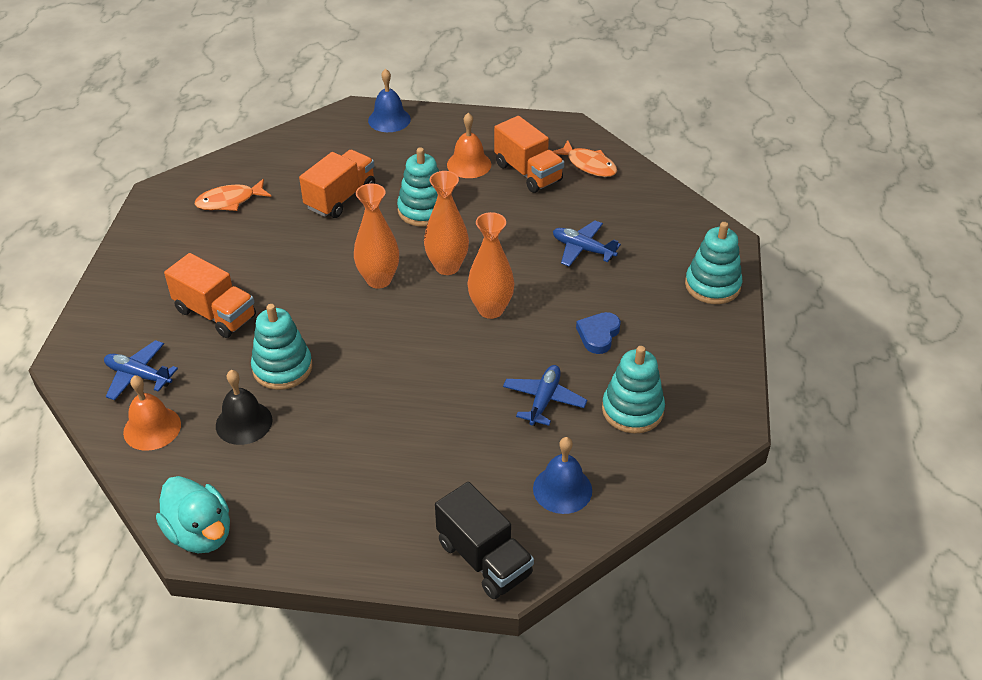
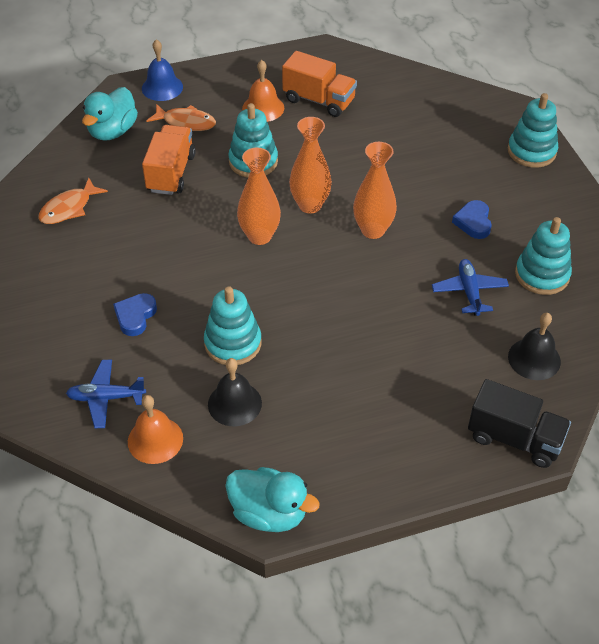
camera: 25 degrees left, 5 degrees up
orange truck [164,253,256,338] -> blue heart [113,293,157,336]
blue bell [533,437,592,514] -> black bell [508,313,561,380]
orange fish [553,140,617,177] -> orange fish moved to [146,104,216,131]
blue plane [553,221,621,267] -> none
none -> turquoise duck [82,87,138,141]

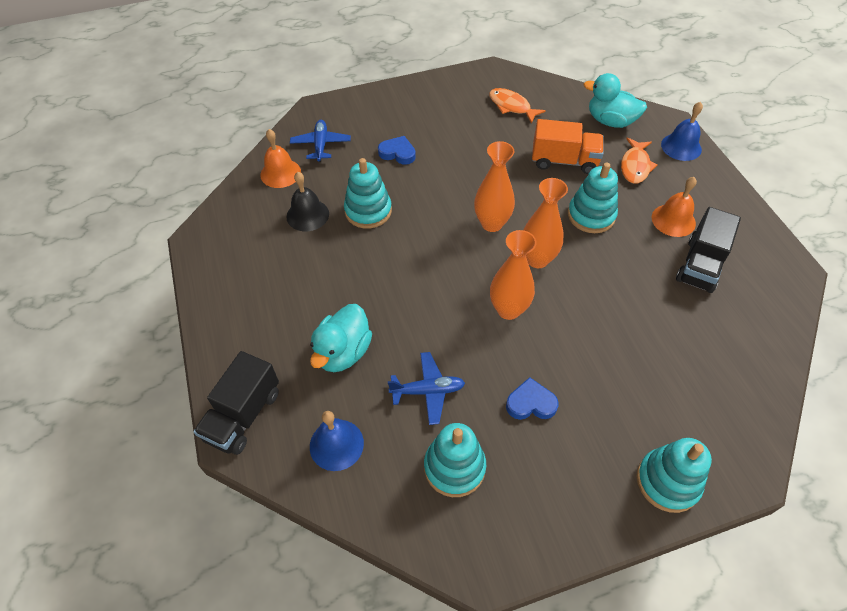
camera: 90 degrees right, 5 degrees up
turquoise duck [226,467,320,532] -> turquoise duck moved to [310,304,372,372]
orange truck [282,51,357,117] -> black truck [676,207,741,293]
black bell [508,313,561,380] -> blue bell [310,411,364,471]

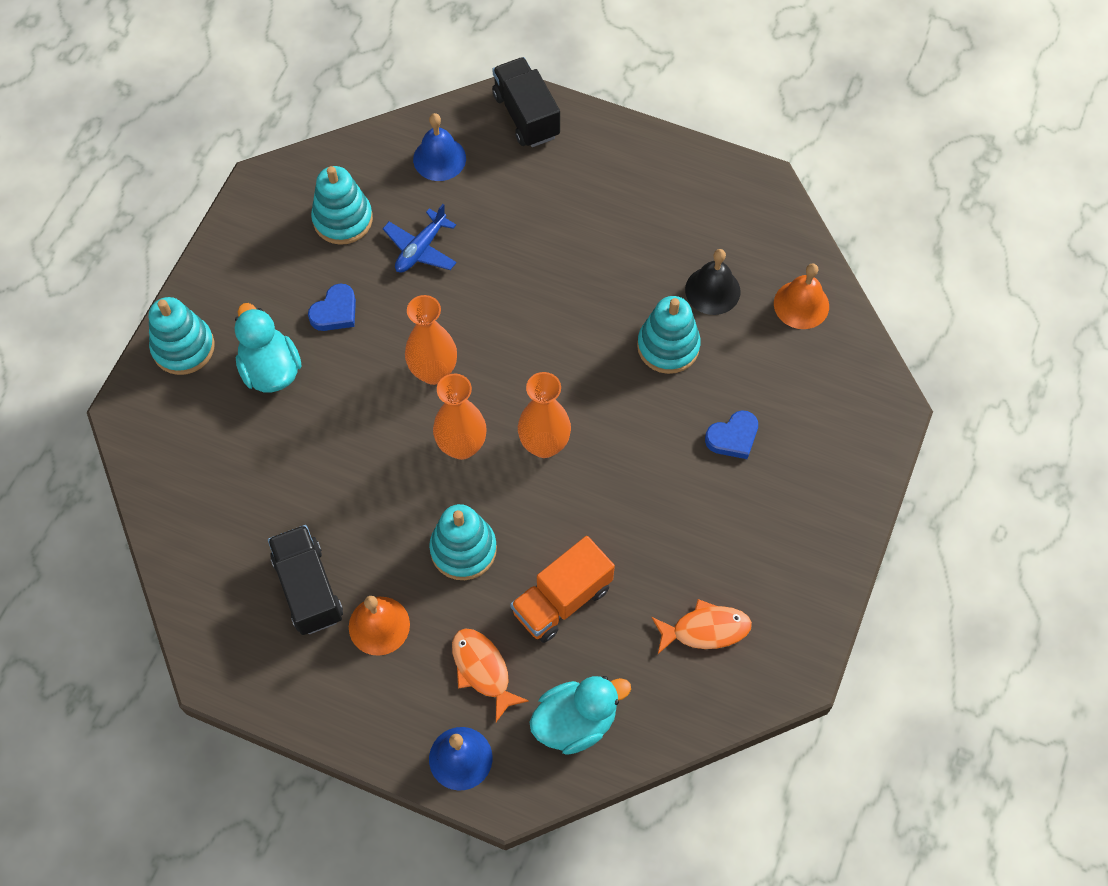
camera: 130 degrees right, 10 degrees up
blue plane [290,120,351,162] -> none
turquoise duck [310,304,372,372] -> turquoise duck moved to [235,303,302,393]

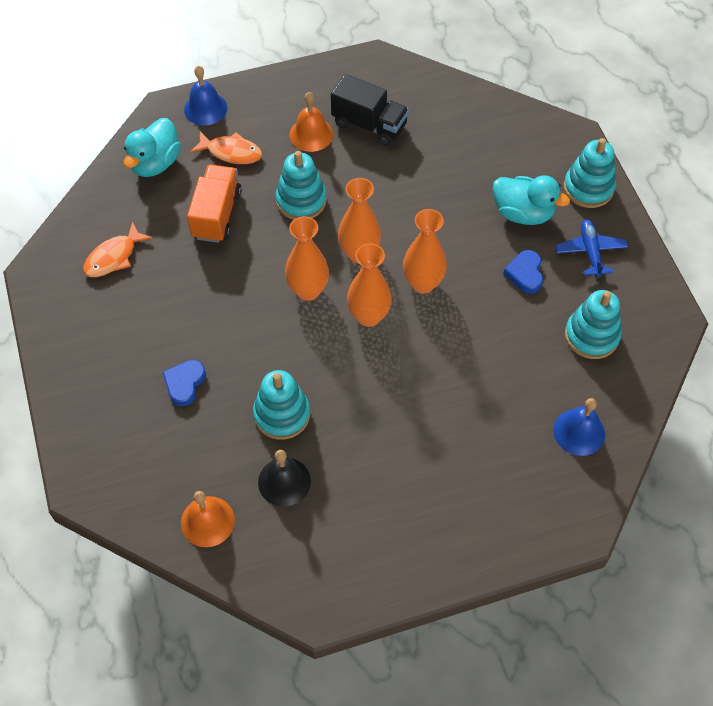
camera: 140 degrees right, 5 degrees down
blue plane [383,204,457,273] -> blue plane moved to [555,219,628,278]
black truck [492,57,560,147] -> none
none -> orange vase [347,243,392,327]

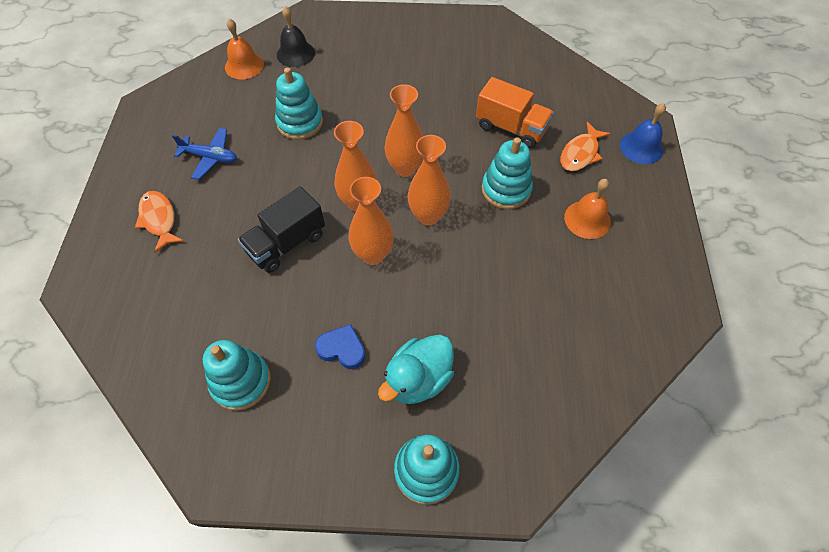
camera: 110 degrees right, 0 degrees up
orange fish [83,222,153,277] -> orange fish moved to [135,191,184,253]
turquoise duck [124,118,181,177] -> none
blue heart [163,360,206,406] -> none
black bell [258,450,311,507] -> black bell moved to [277,6,315,67]
black truck [331,74,409,146] -> black truck moved to [238,186,325,273]
blue bell [553,398,605,456] -> none
blue plane [555,219,628,278] -> blue plane moved to [172,128,237,180]

